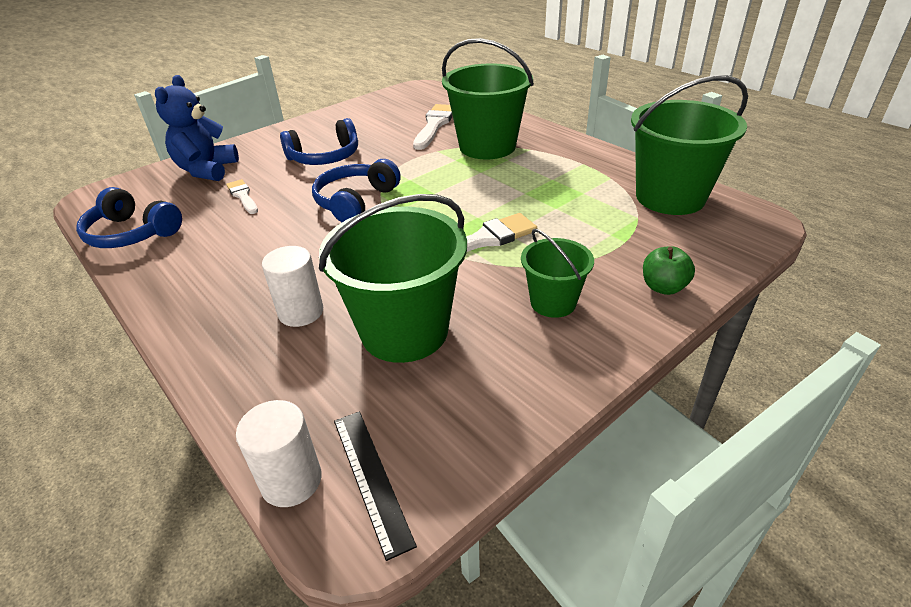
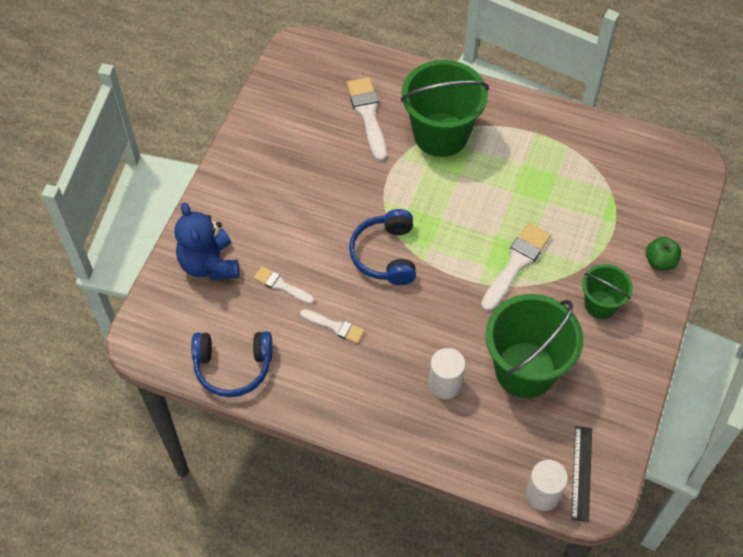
camera: 30 degrees left, 20 degrees up
blue headphones [280,118,358,165] -> none
black ruler [334,411,417,561] -> black ruler turned 60 degrees clockwise [571,426,592,522]
green bucket [631,75,748,215] -> none
none -> white brush [300,309,365,344]

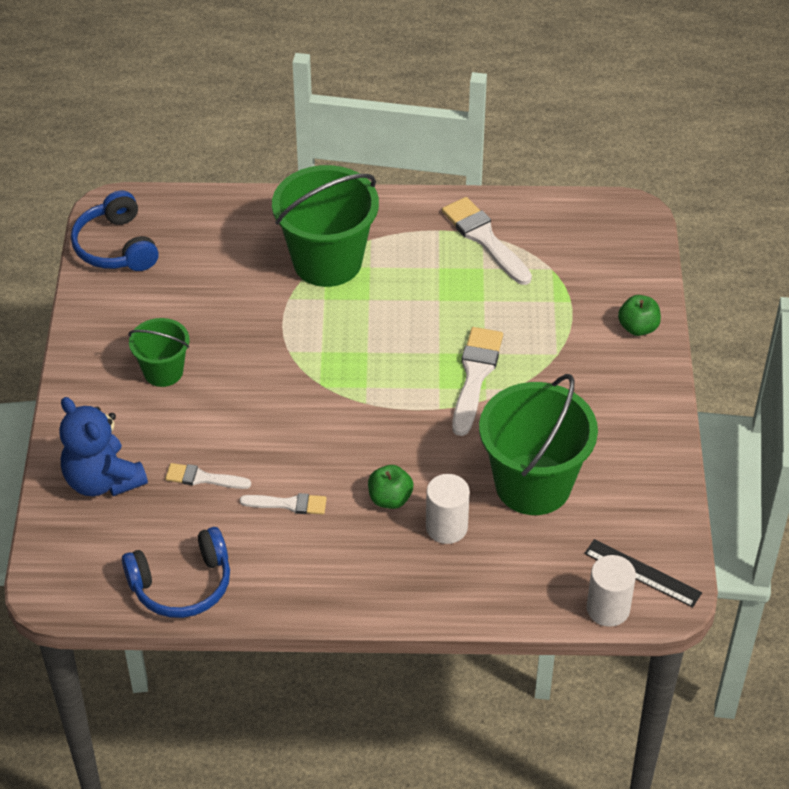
camera: 20 degrees left, 10 degrees down
white brush [347,77,387,162] -> white brush moved to [442,197,532,285]
blue headphones [349,209,416,285] -> blue headphones moved to [71,191,159,271]
black ruler [571,426,592,522] -> black ruler turned 45 degrees counterclockwise [584,539,702,608]
green bucket [582,264,633,319] -> green bucket moved to [128,318,189,387]
none -> green apple [368,465,414,509]

